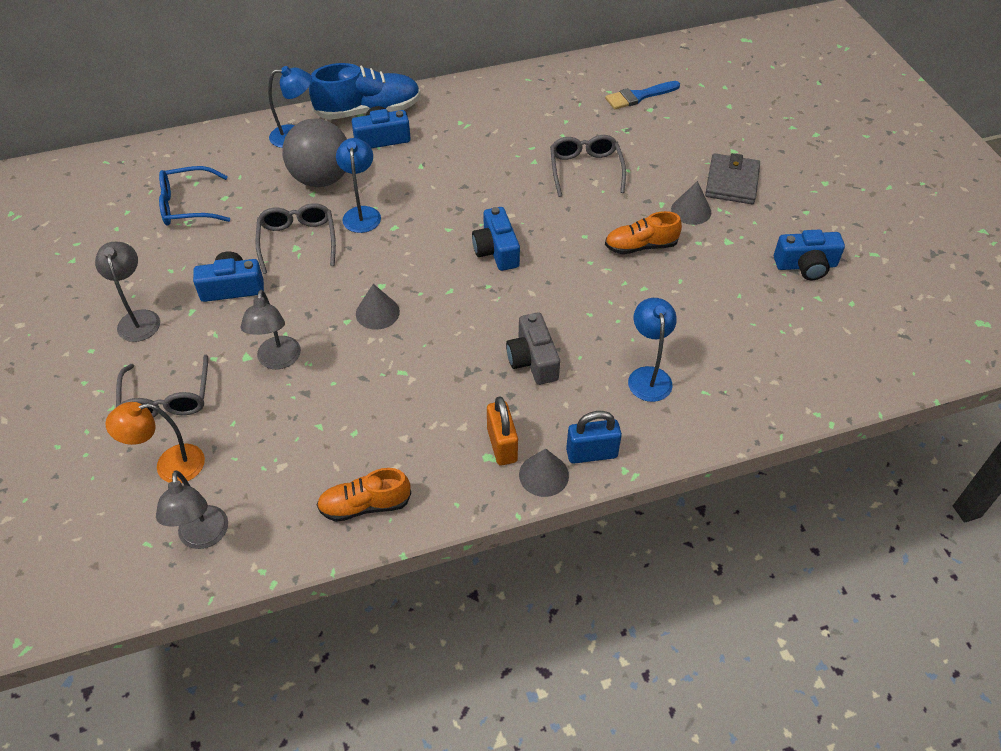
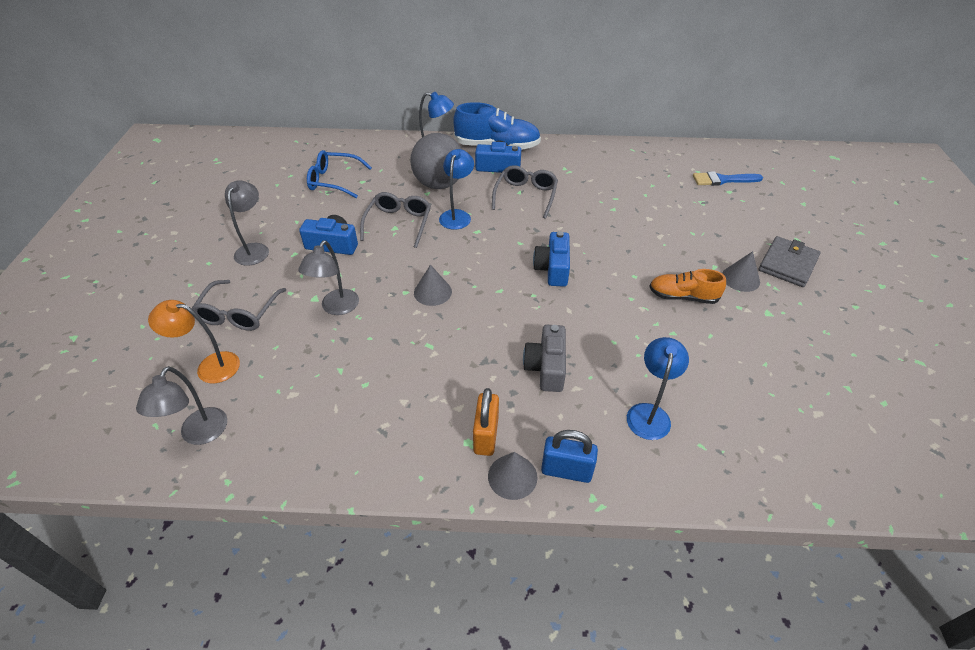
camera: 20 degrees right, 5 degrees down
orange shoe [317,468,411,522] -> none
grey glasses [550,135,626,197] -> grey glasses moved to [492,165,558,219]
blue camera [774,230,845,280] -> none

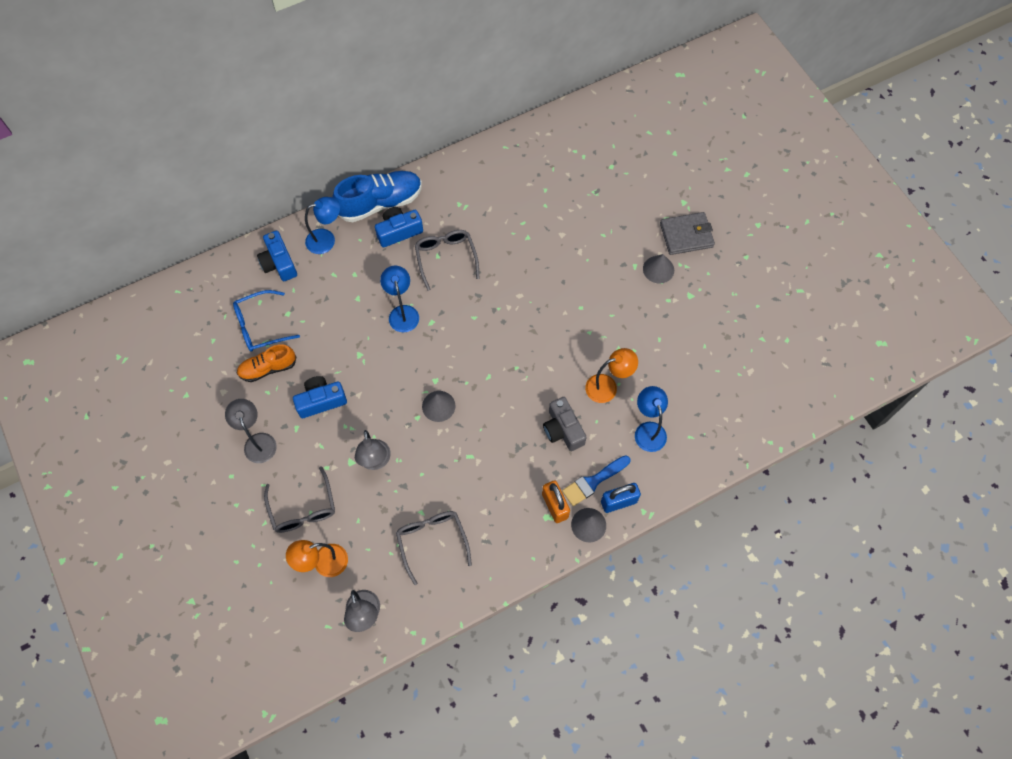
camera: 30 degrees left, 20 degrees up
grey glasses [360,192,431,248] -> grey glasses moved to [396,511,472,585]
grey ball [410,133,462,189] -> none
blue camera [533,231,570,287] -> blue camera moved to [257,231,297,281]
orange shoe [649,269,726,304] -> orange shoe moved to [237,344,296,382]
blue brush [693,171,763,186] -> blue brush moved to [562,455,630,506]
grey wallet [758,236,821,287] -> grey wallet turned 75 degrees clockwise [660,212,715,255]
none -> orange lamp [585,348,638,403]

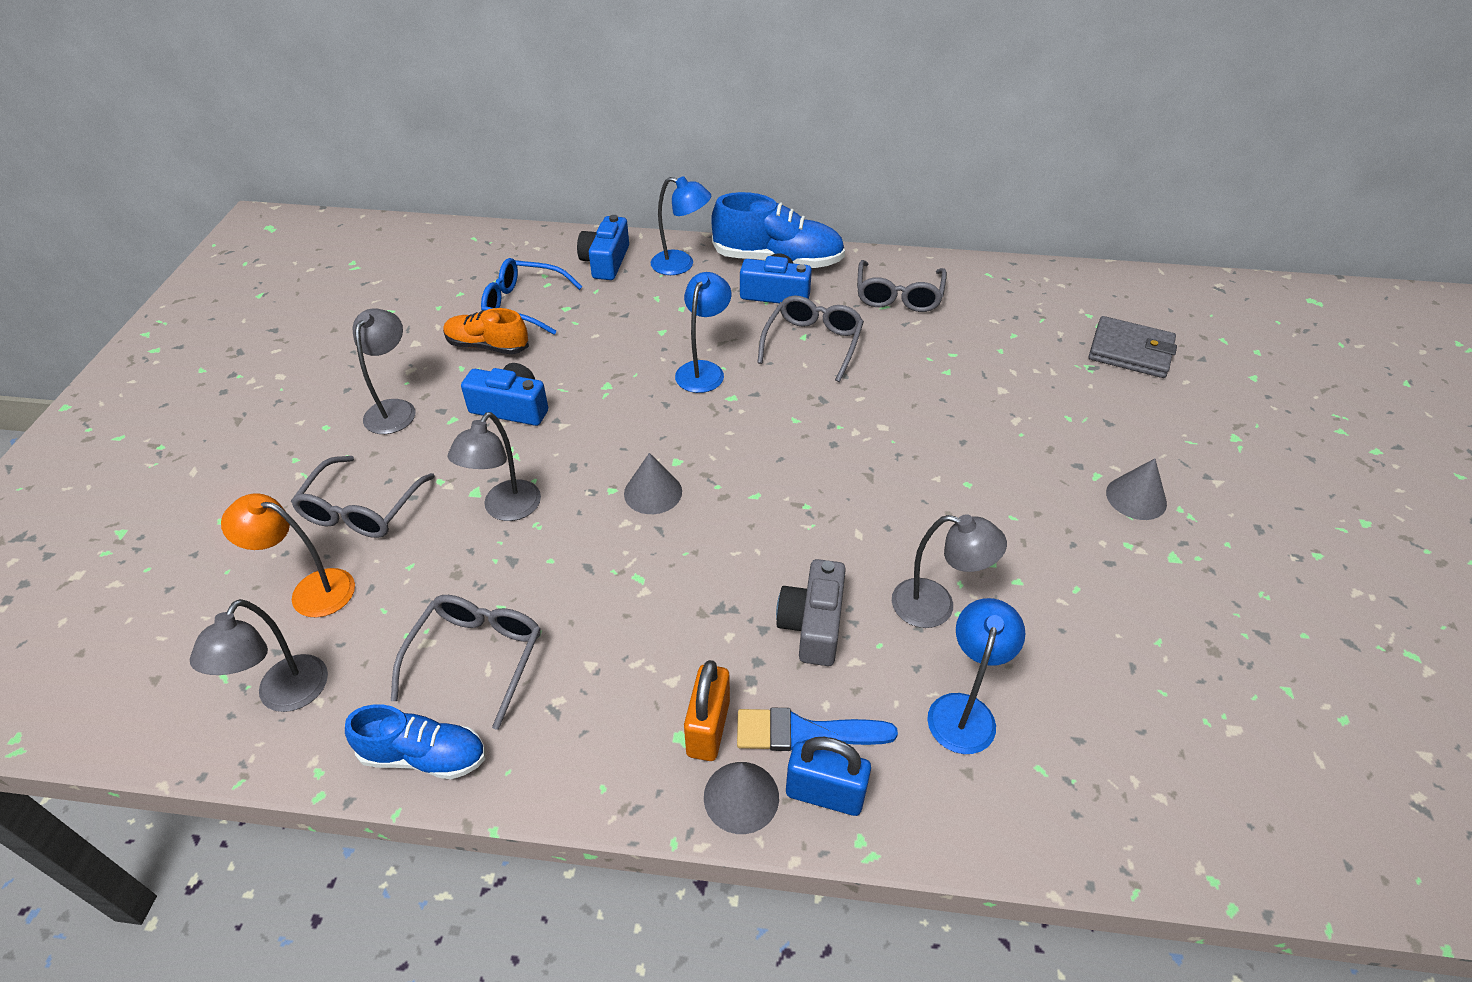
camera: 35 degrees right, 20 degrees down
orange lamp [585,348,638,403] -> grey lamp [892,514,1007,628]
grey wallet [660,212,715,255] -> grey wallet moved to [1089,316,1177,378]
none -> blue shoe [345,704,485,779]
none -> grey glasses [857,260,947,312]

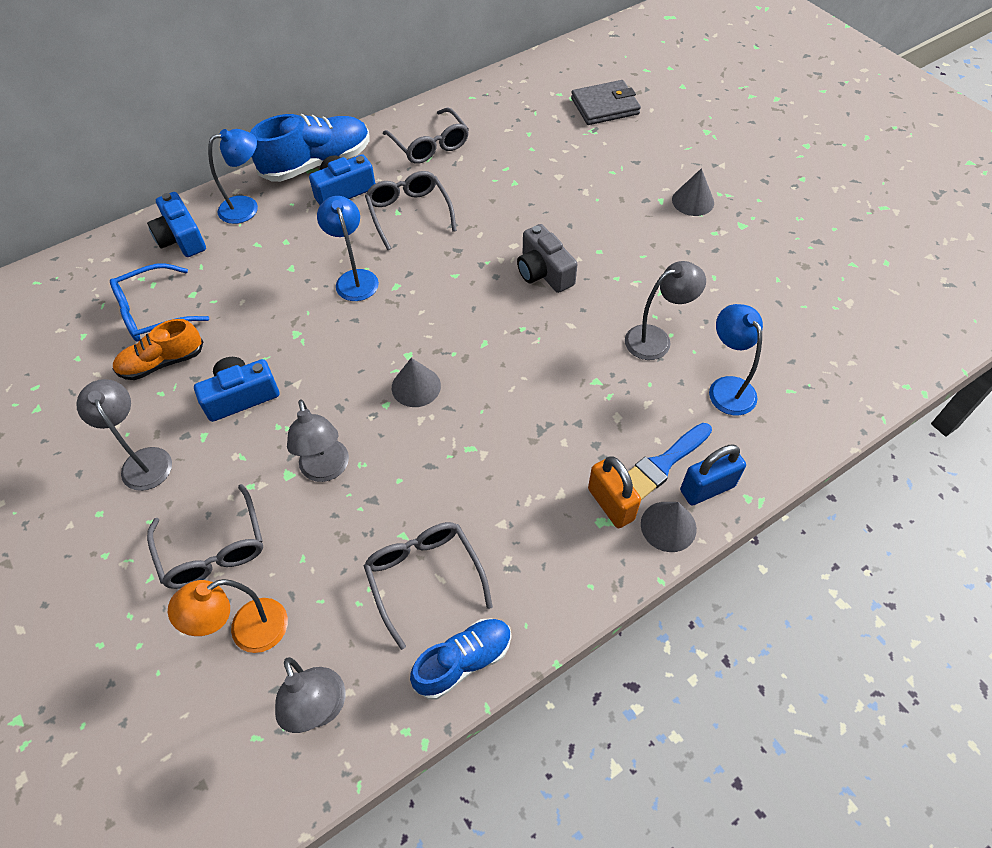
camera: 40 degrees left, 10 degrees up
grey camera [776,559,846,666] -> grey camera moved to [517,224,577,293]

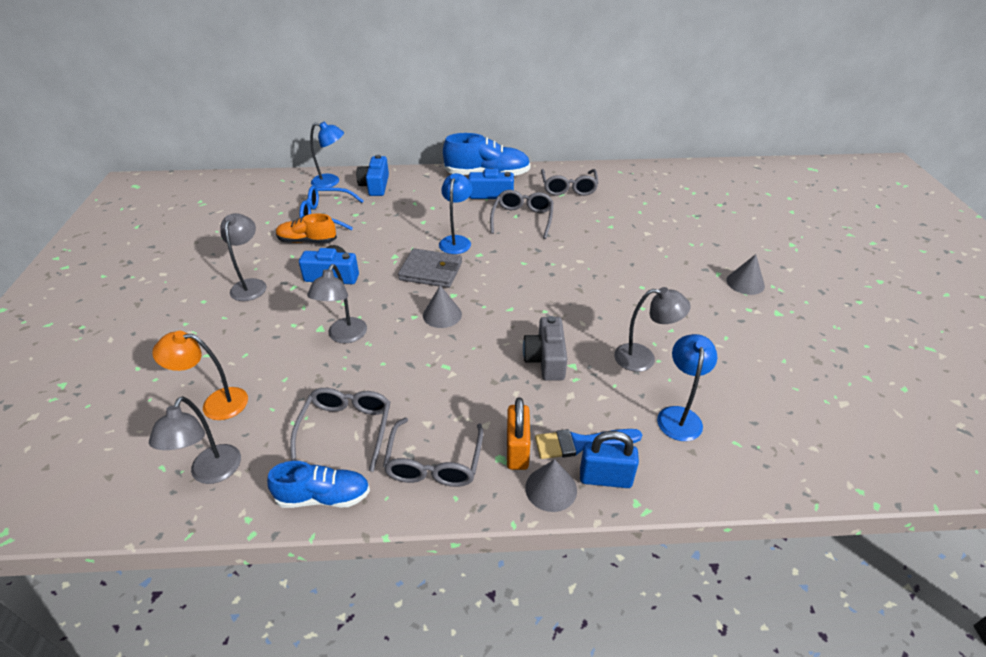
camera: 30 degrees right, 15 degrees down
grey glasses [147,484,263,589] -> grey glasses moved to [383,418,483,487]
blue lamp [208,129,258,224] -> blue lamp moved to [310,122,344,188]
grey camera [517,224,577,293] -> grey camera moved to [523,316,567,381]
grey wallet [571,80,641,125] -> grey wallet moved to [398,249,462,288]

